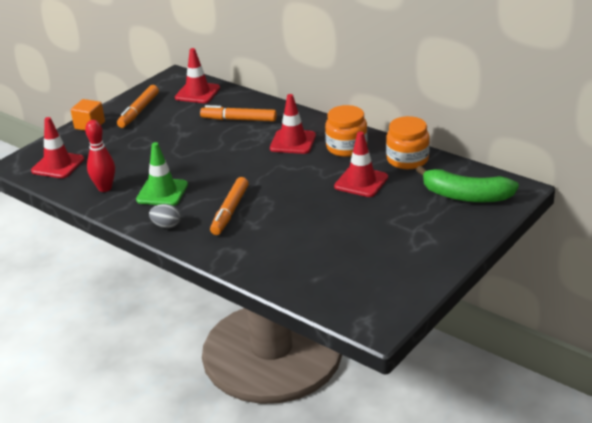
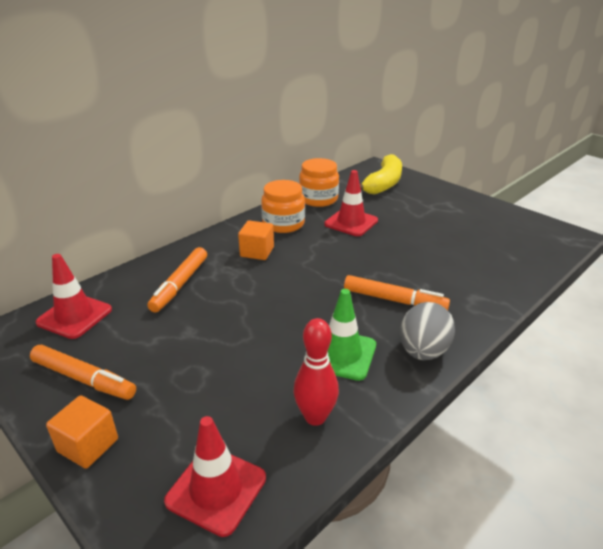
camera: 85 degrees left, 0 degrees up
grey egg [149,204,181,229] -> grey egg [400,302,455,360], size x1.64
red traffic cone [270,94,316,154] -> orange cube [238,221,274,260]
green banana [416,166,519,203] -> yellow banana [360,154,402,194]

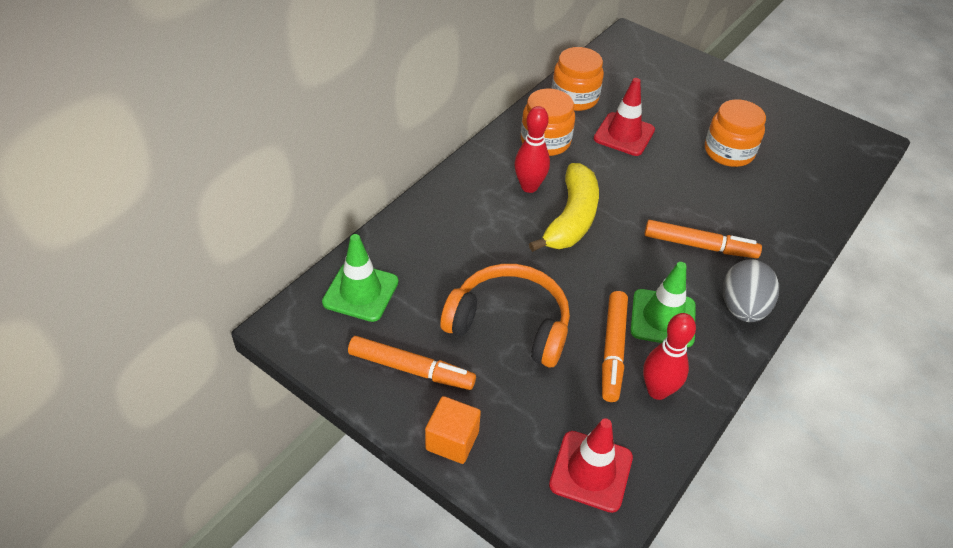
camera: 10 degrees left, 15 degrees up
red traffic cone [35,254,112,339] -> green traffic cone [322,234,398,322]
orange marker [147,247,207,312] -> orange marker moved to [602,291,628,402]
orange cube [238,221,274,260] -> red bowling pin [515,106,550,193]
yellow banana [360,154,402,194] -> yellow banana moved to [529,163,599,252]
none -> orange headphones [440,264,570,367]
none -> orange jar [705,99,766,167]

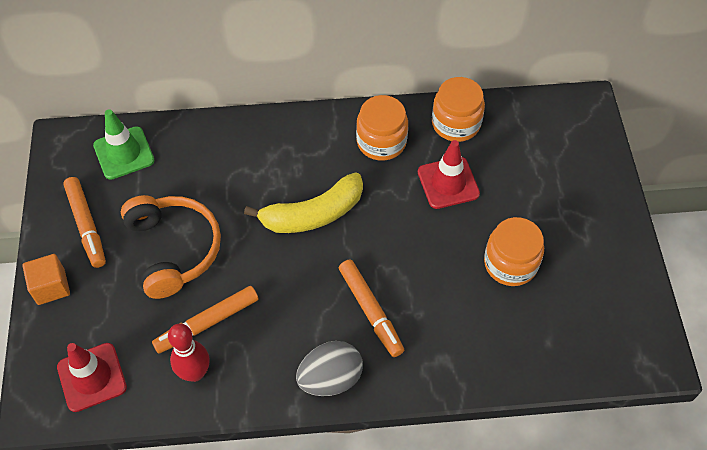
camera: 50 degrees right, 10 degrees up
red bowling pin [515,106,550,193] -> none
green traffic cone [630,262,696,347] -> none

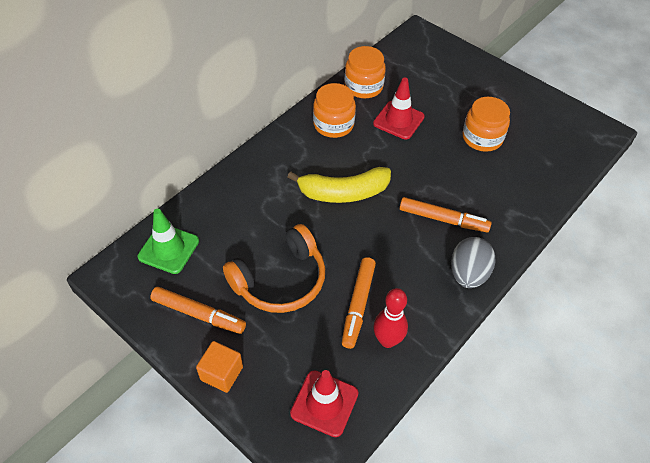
camera: 45 degrees left, 5 degrees down
orange headphones [121,195,221,299] -> orange headphones turned 120 degrees clockwise [223,224,325,313]
yellow banana [244,172,363,233] -> yellow banana turned 60 degrees clockwise [288,167,391,203]

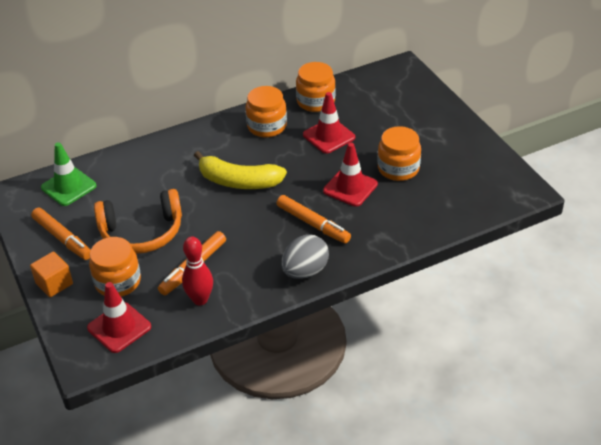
camera: 25 degrees right, 10 degrees down
none -> orange jar [89,237,141,297]
none -> red traffic cone [323,143,378,207]

